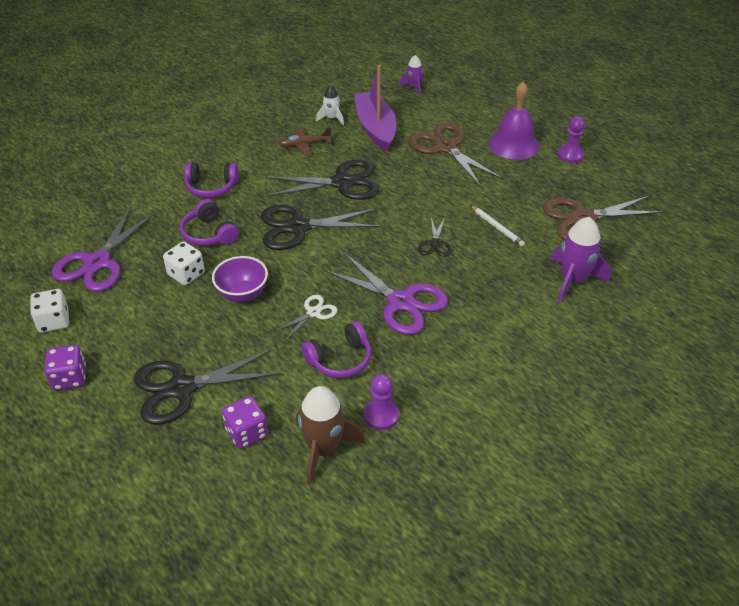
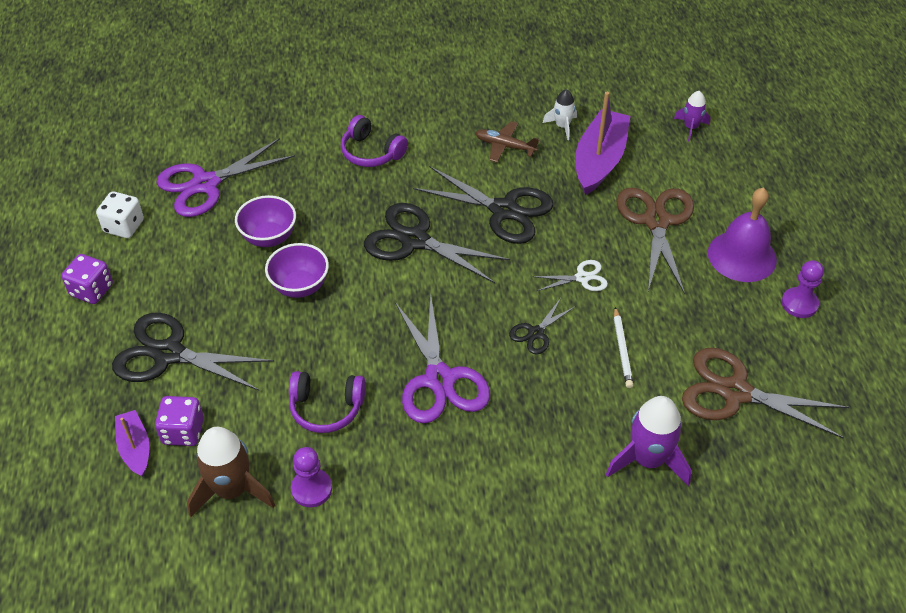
camera: 35 degrees right, 5 degrees up
white dice [163,242,205,285] -> purple bowl [235,195,296,247]
purple headphones [180,199,239,246] -> none
white scissors [275,295,337,340] -> white scissors moved to [532,260,608,291]
none -> purple boat [115,410,150,477]

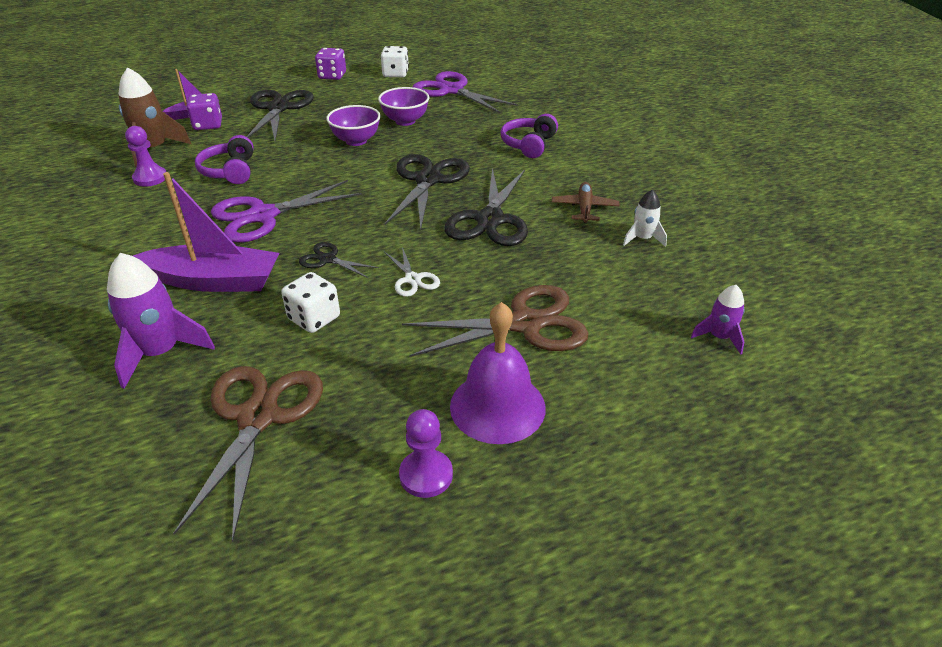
camera: 75 degrees right, 10 degrees down
purple boat [575,92,630,195] -> purple boat moved to [133,172,279,292]
white pencil [614,307,633,388] -> white dice [281,272,340,333]

